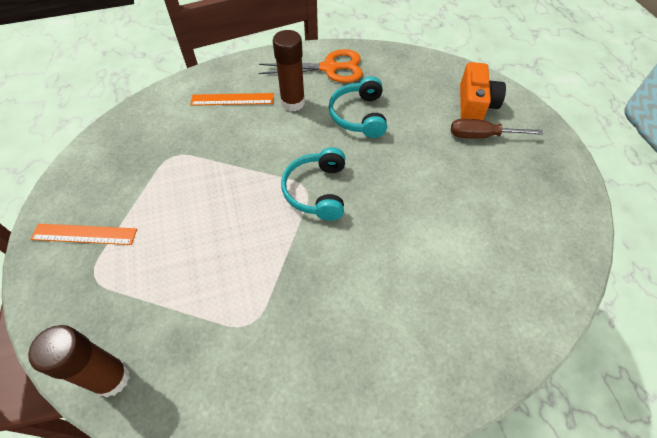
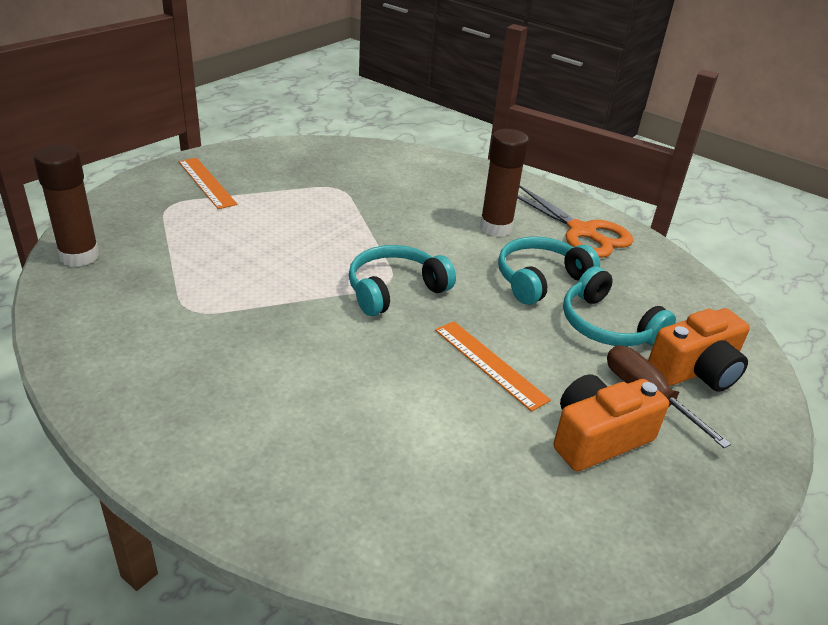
camera: 50 degrees right, 20 degrees down
orange ruler [190,93,274,106] -> orange ruler moved to [435,321,551,412]
none -> orange camera [553,374,669,471]
none -> turquoise headphones [563,266,676,347]

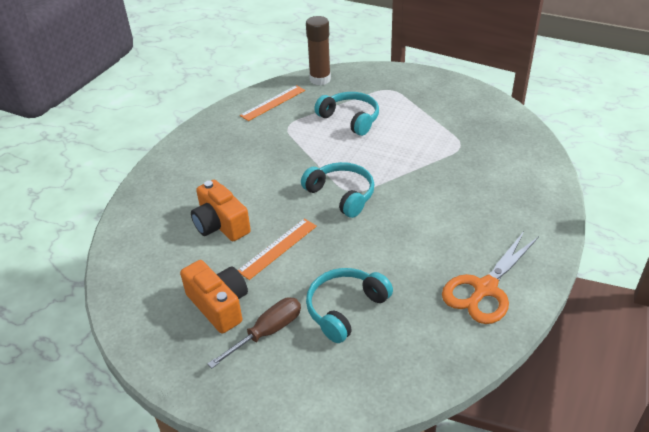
camera: 85 degrees right, 5 degrees up
orange ruler [178,158,238,209] -> orange ruler moved to [240,85,305,121]
brown glue stick [480,129,529,237] -> none
turquoise headphones [498,236,600,305] -> turquoise headphones moved to [314,92,379,136]
orange camera [648,308,750,392] -> orange camera moved to [191,180,251,241]

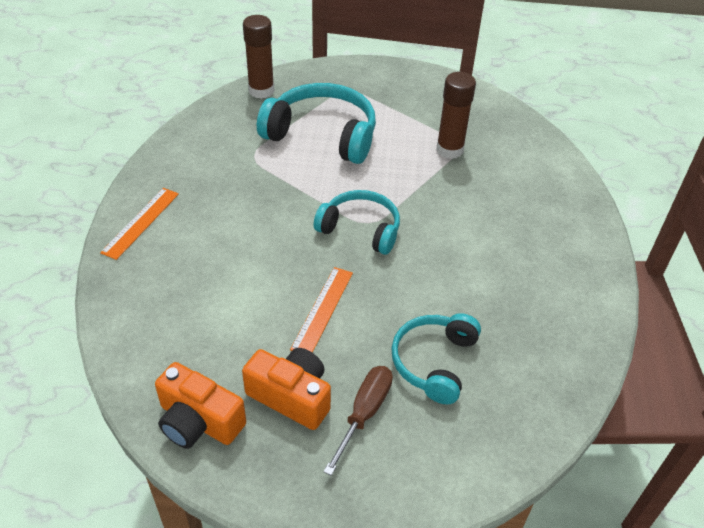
camera: 25 degrees left, 5 degrees up
orange camera [191,180,251,241] -> orange camera moved to [155,362,246,449]
orange ruler [240,85,305,121] -> orange ruler moved to [100,188,179,260]
turquoise headphones [314,92,379,136] -> turquoise headphones [257,83,376,164], size x1.55
orange scissors [442,232,539,324] -> none
none -> brown glue stick [436,72,476,159]

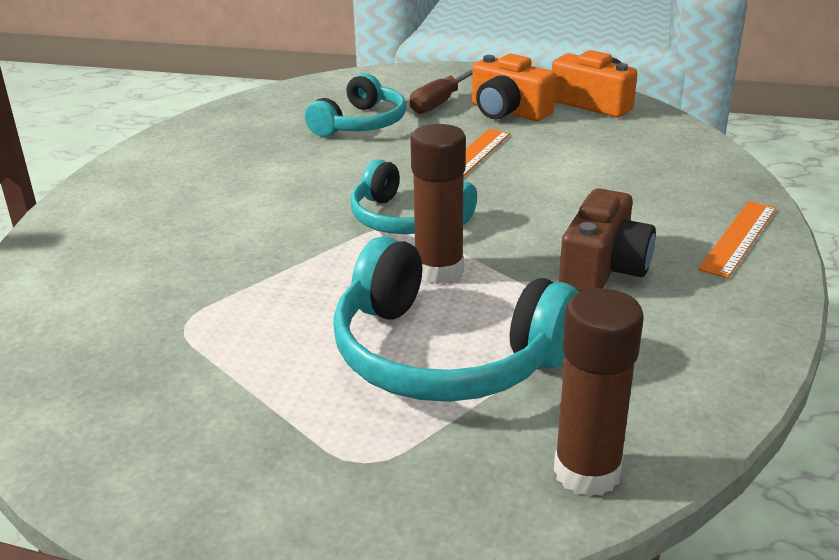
camera: 170 degrees left, 15 degrees down
brown glue stick [436,72,476,159] -> brown glue stick moved to [410,124,466,284]
none -> brown camera [559,188,656,292]

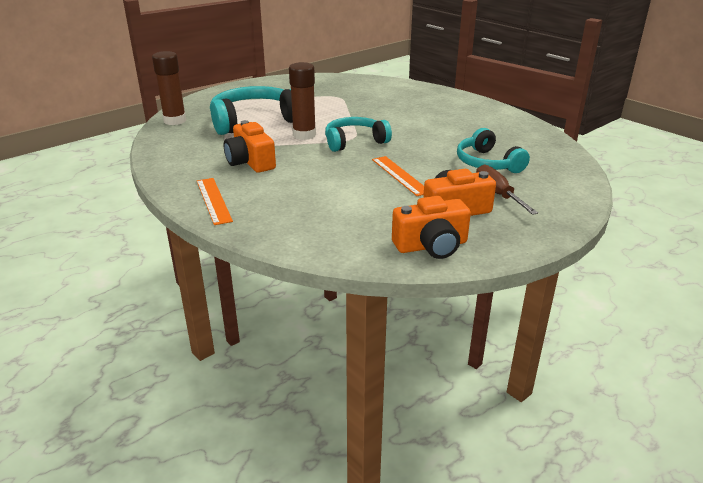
camera: 125 degrees right, 0 degrees up
brown camera [559,188,656,292] -> orange camera [224,120,276,173]

